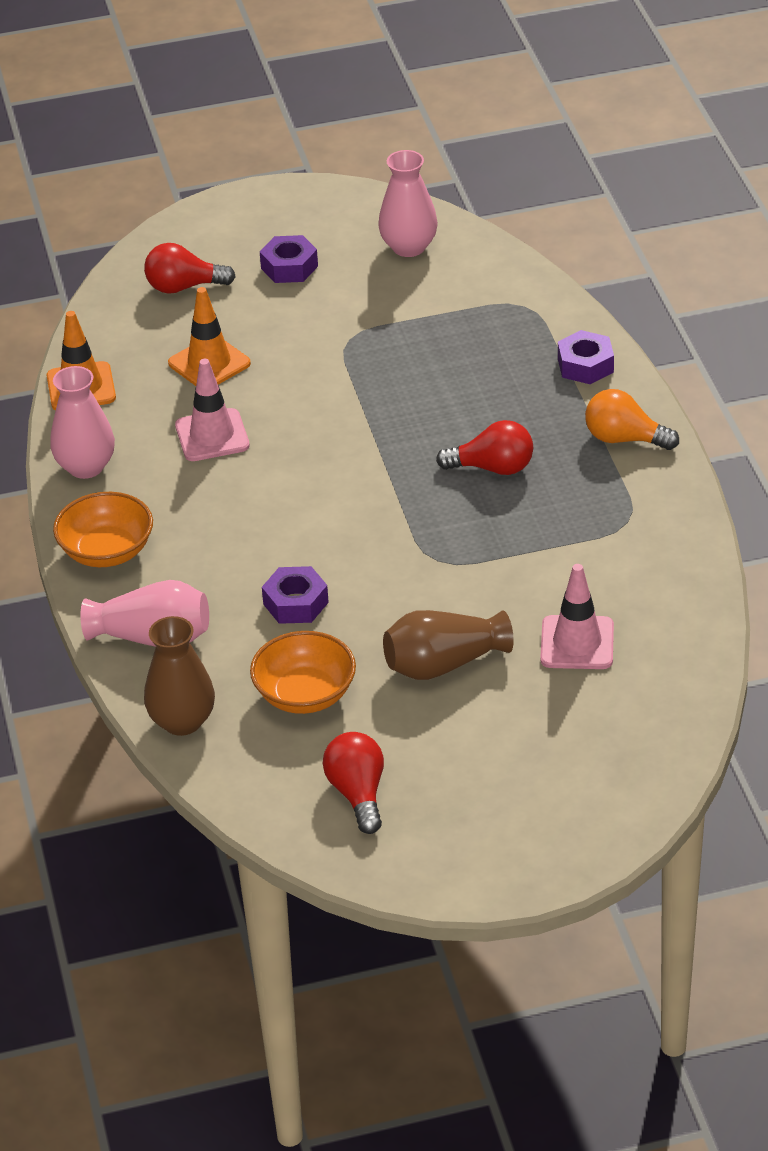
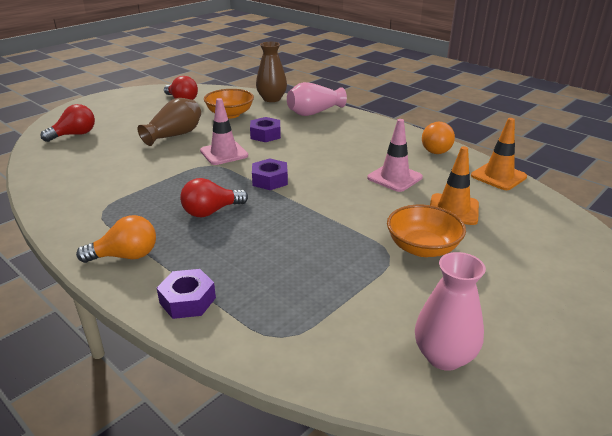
camera: 145 degrees right, 10 degrees down
pink vase [50,366,115,479] -> orange light bulb [422,122,455,154]
orange bowl [53,492,153,567] -> orange bowl moved to [387,205,466,257]
red light bulb [144,243,236,294] -> red light bulb moved to [40,104,95,142]
purple nut [260,235,318,283] -> purple nut moved to [252,158,288,190]
pink traffic cone [540,564,614,669] -> pink traffic cone moved to [200,98,248,165]

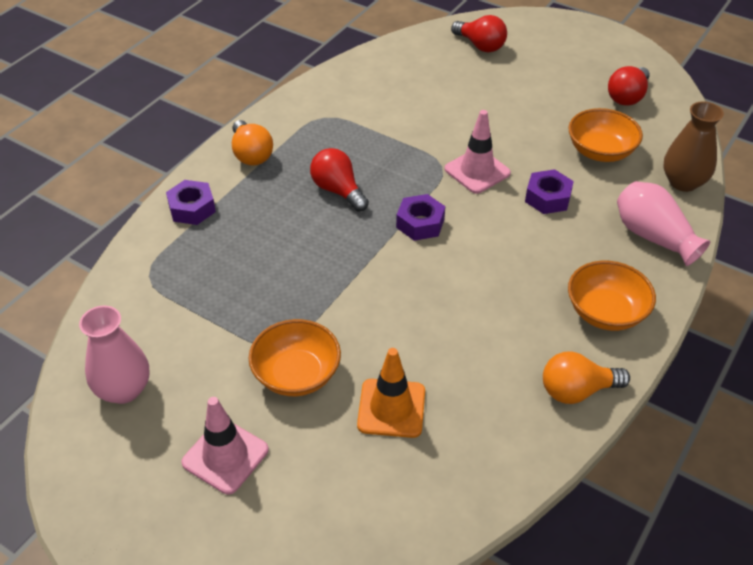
camera: 80 degrees right, 15 degrees up
brown vase [138,98,201,146] -> none
pink traffic cone [367,119,423,192] -> pink traffic cone moved to [181,397,269,494]
orange traffic cone [471,118,527,190] -> none
none -> orange bowl [568,261,656,331]

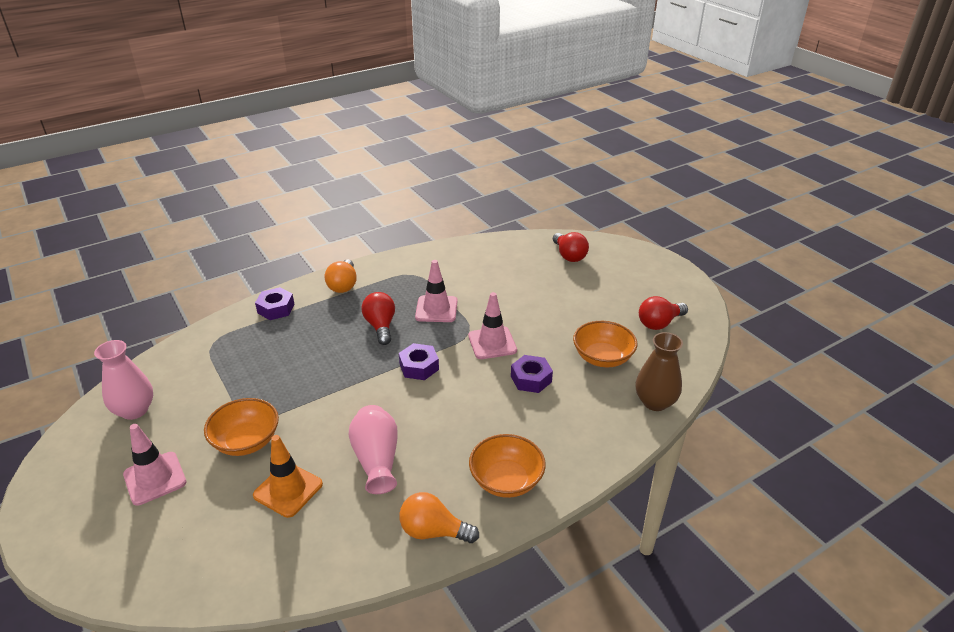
camera: 25 degrees right, 10 degrees down
pink vase [617,181,710,266] -> pink vase moved to [349,405,398,494]
none -> pink traffic cone [415,260,458,322]

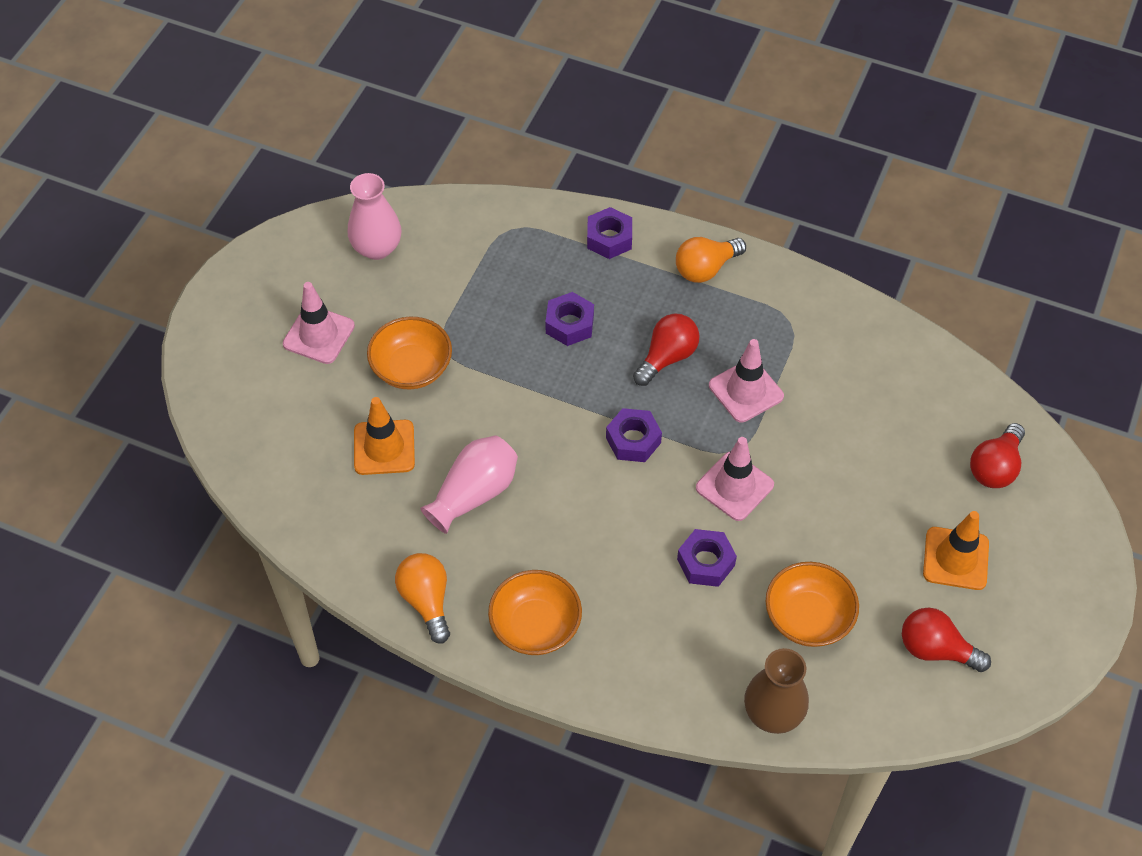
camera: 55 degrees right, 20 degrees up
none -> purple nut [545,292,594,346]
none -> orange traffic cone [923,511,989,590]

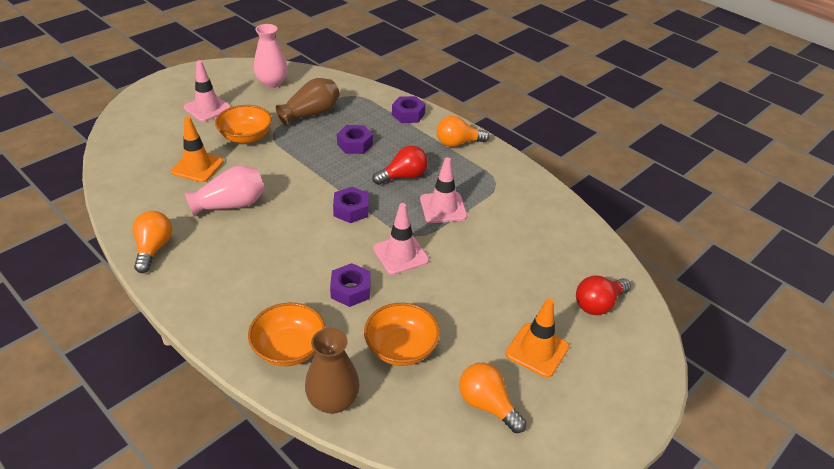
camera: 20 degrees right, 15 degrees down
orange bowl [488,570,582,655] -> orange bowl moved to [248,302,326,366]
red light bulb [902,608,991,672] -> orange light bulb [459,363,527,433]
none -> brown vase [276,78,340,125]

